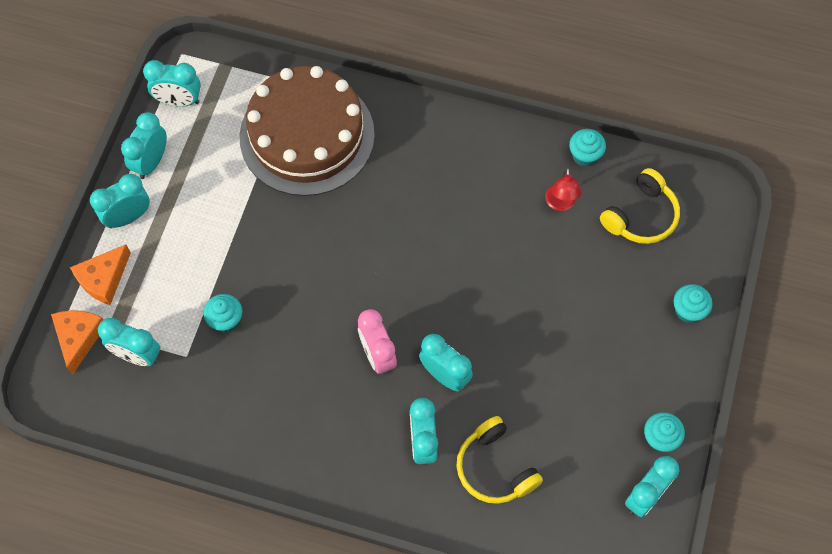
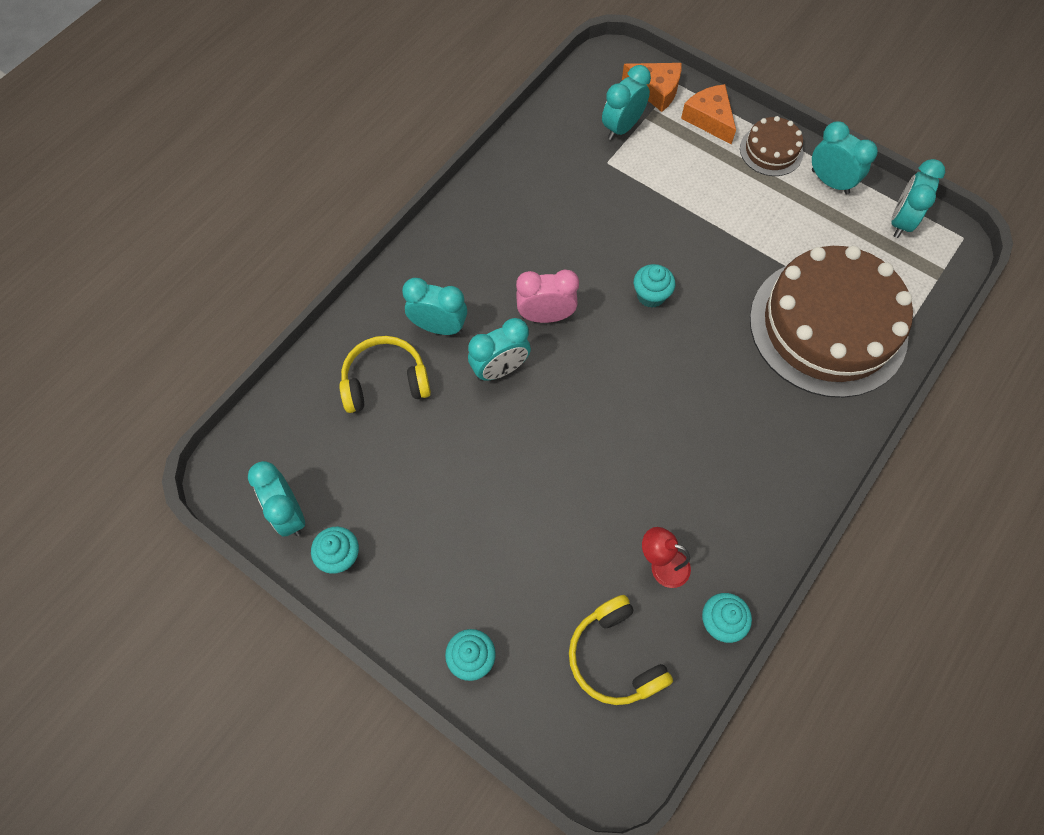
camera: 110 degrees right, 0 degrees up
turquoise clock [90,174,150,228] -> brown cake [740,116,803,176]
turquoise cupcake [203,294,242,333] -> turquoise cupcake moved to [634,264,675,308]

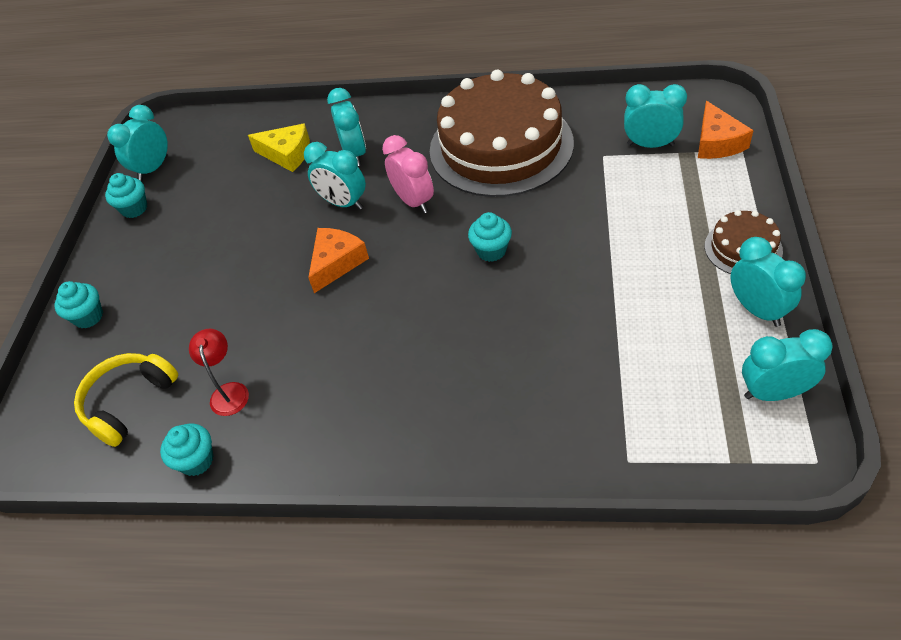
camera: 65 degrees right, 15 degrees down
yellow headphones [339,336,431,413] -> yellow cheese [248,123,310,172]
orange cheese [681,84,736,144] -> orange cheese moved to [308,228,369,293]
brown cake [750,246,913,398] -> brown cake moved to [430,70,574,197]
turquoise clock [812,121,878,194] -> turquoise clock turned 45 degrees counterclockwise [730,237,806,327]

